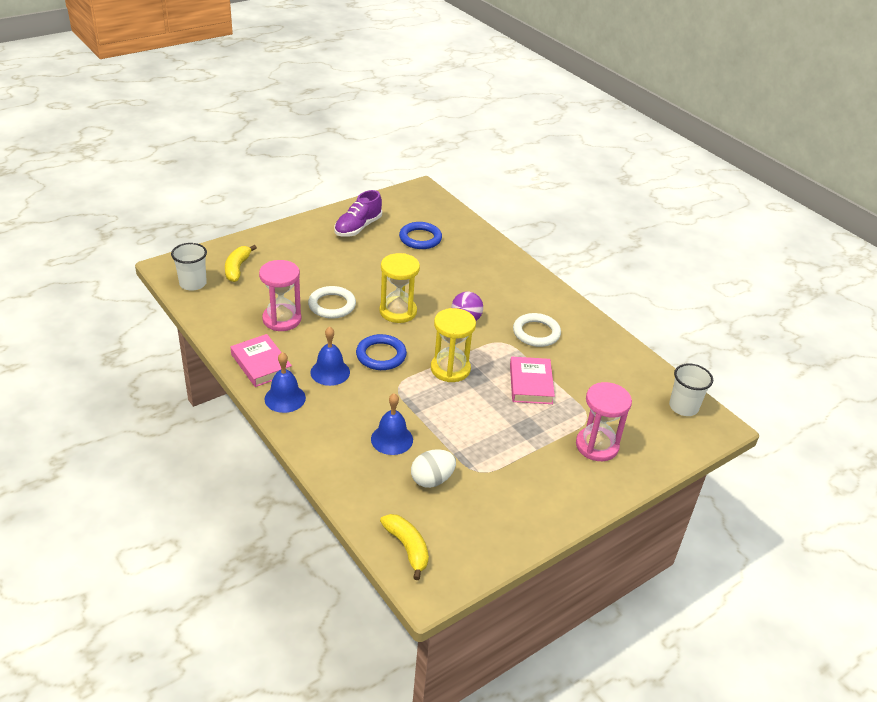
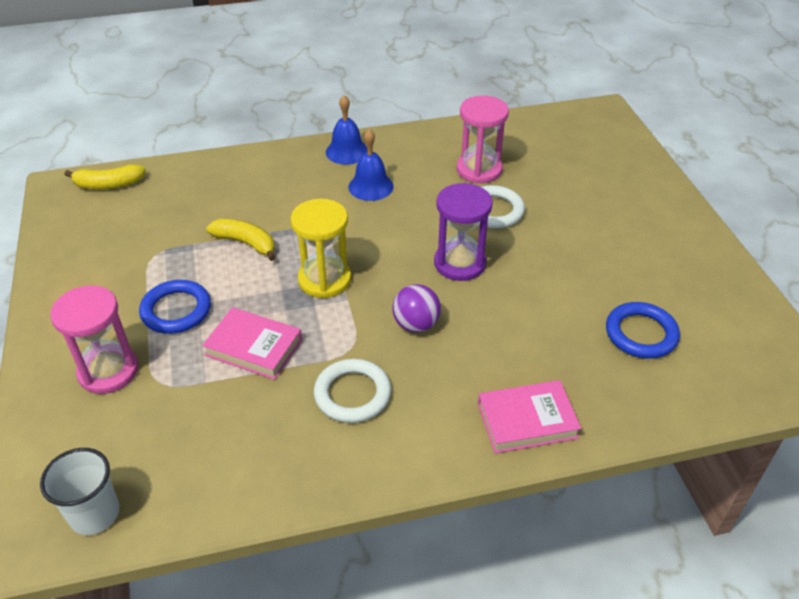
camera: 115 degrees right, 5 degrees up
white cup [171,243,207,290] -> none
yellow banana [225,245,257,282] -> yellow banana moved to [206,219,276,261]
pink book [231,334,292,387] -> pink book moved to [478,380,581,453]
purple shoe [334,190,382,237] -> none
blue ring [356,334,407,370] -> blue ring moved to [139,280,211,334]
blue bell [371,393,413,455] -> none
yellow hourglass [379,253,420,323] -> purple hourglass [434,183,493,281]
white egg [411,449,456,488] -> none

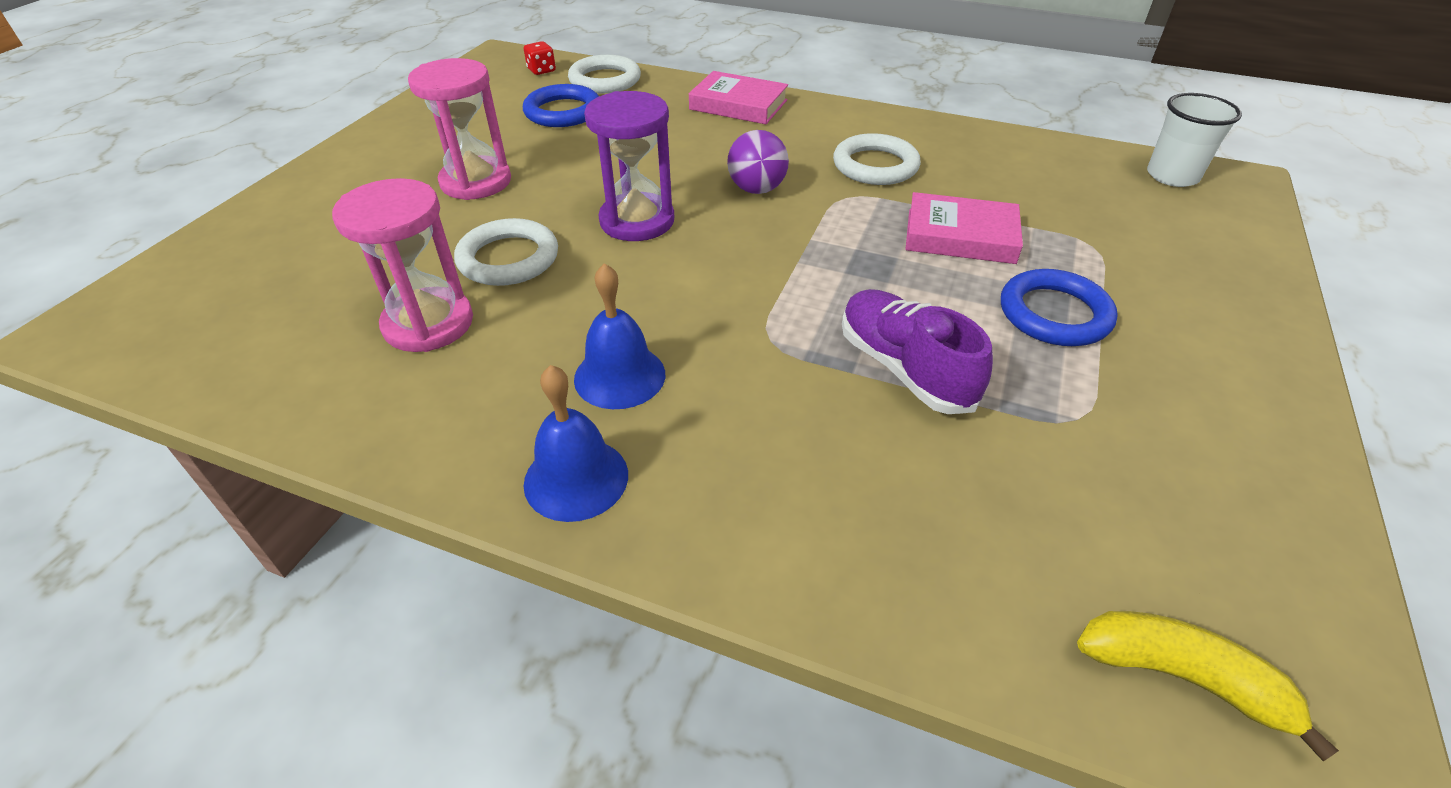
camera: 145 degrees left, 0 degrees up
pink hourglass [50,285,139,394] -> pink hourglass moved to [408,58,511,200]
pink book [202,307,302,380] -> pink book turned 45 degrees counterclockwise [905,192,1023,264]
yellow banana [206,219,276,261] -> purple shoe [842,289,993,414]
yellow hourglass [291,199,351,298] -> none
none -> red dice [524,41,556,75]
none -> white ring [568,55,641,94]

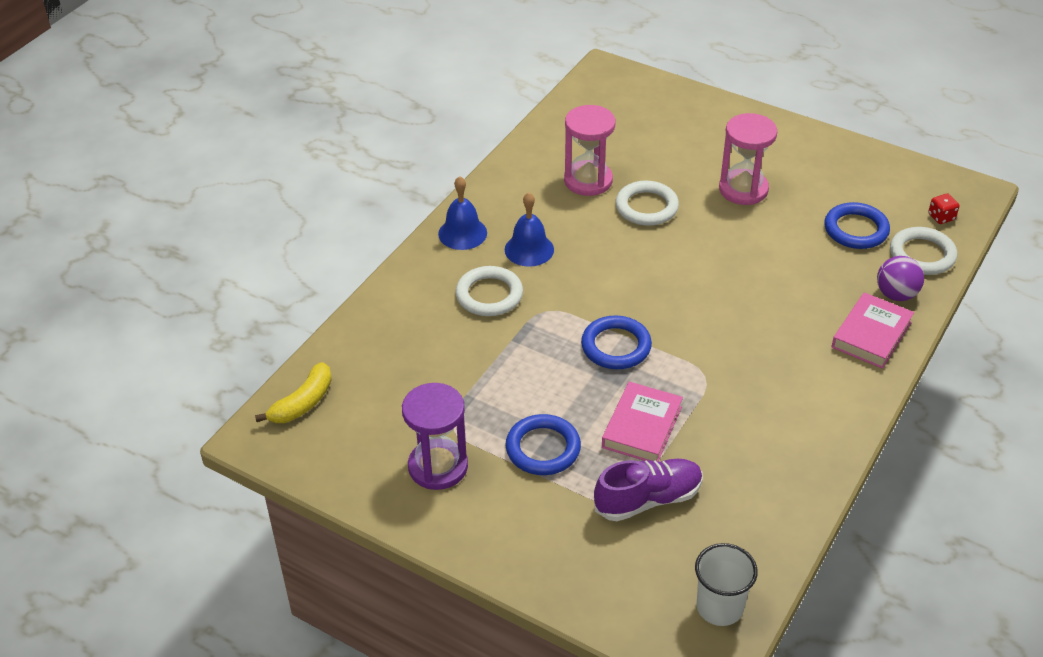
camera: 100 degrees right, 0 degrees up
purple hourglass [584,91,674,241] -> purple hourglass moved to [402,383,468,490]
purple ball [727,130,789,194] -> purple ball moved to [877,256,924,301]
white ring [833,133,921,185] -> white ring moved to [456,266,523,316]
purple shoe [842,289,993,414] -> purple shoe moved to [594,459,703,521]
none -> blue ring [581,315,652,369]

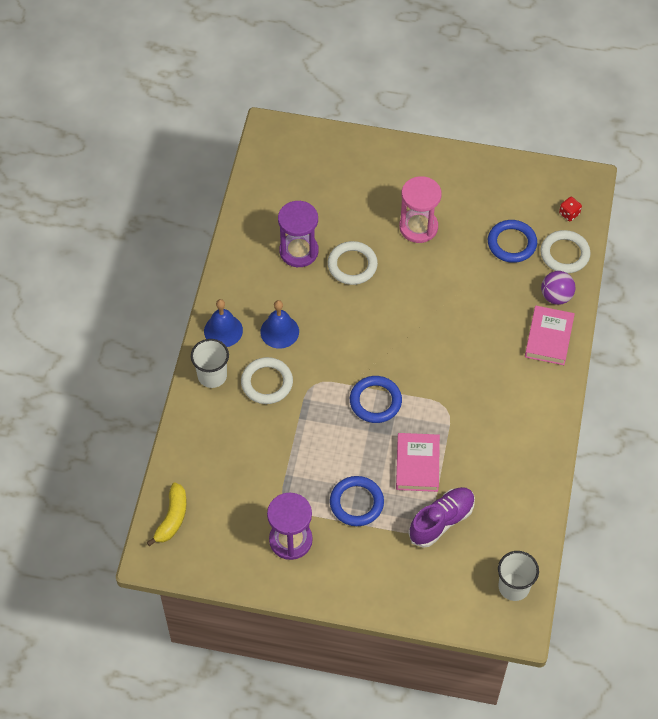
camera: 20 degrees left, 15 degrees up
pink hourglass [564,105,615,196] -> purple hourglass [278,201,319,267]
none -> white cup [191,339,229,388]

